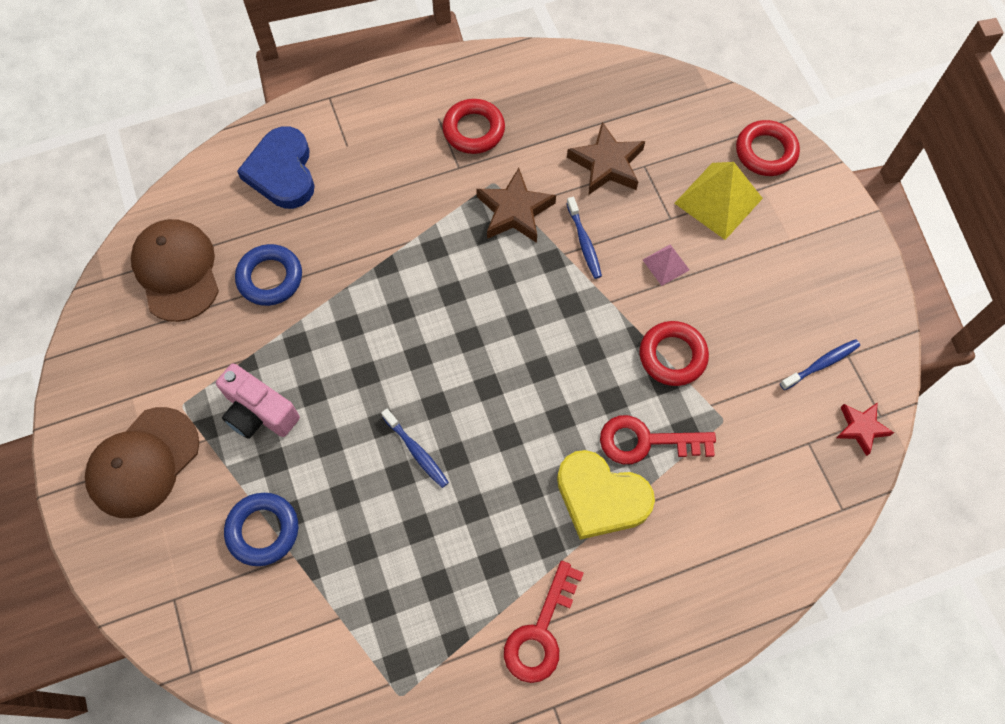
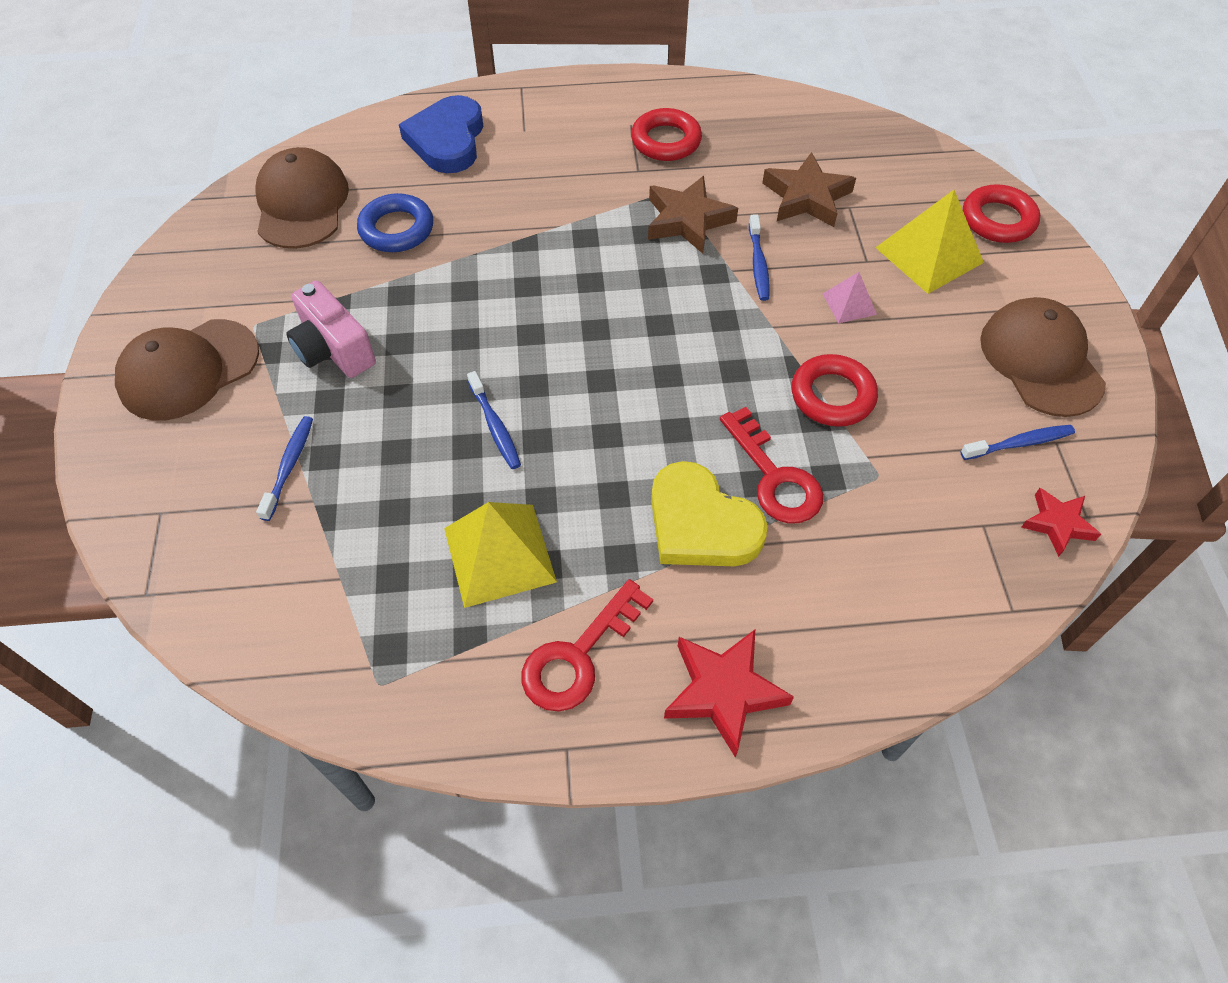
camera: 15 degrees right, 10 degrees down
blue ring [224,493,298,566] -> blue toothbrush [256,416,313,521]
red key [600,415,716,464] -> red key turned 135 degrees counterclockwise [720,407,823,524]
none -> yellow pyramid [444,502,557,608]
none -> red star [664,630,794,757]
none -> brown cap [980,297,1106,417]

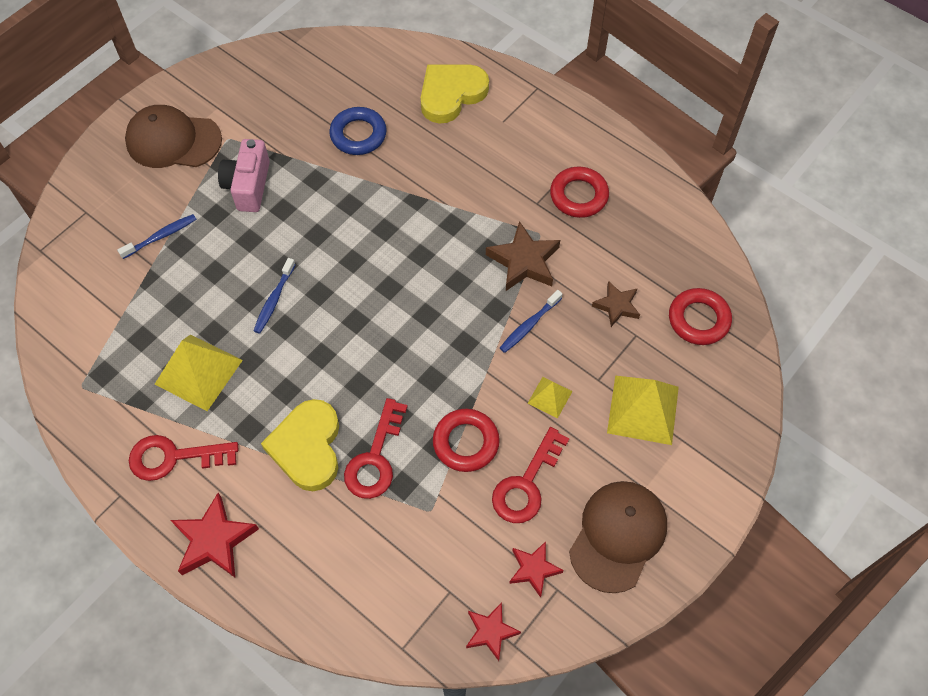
camera: 45 degrees right, 5 degrees up
brown cap [255,147,349,249] -> none
blue heart [399,95,484,173] -> yellow heart [421,65,489,124]
brown star [762,152,856,227] -> brown star [592,281,640,327], size x0.63
pink pyramid [822,272,877,323] -> yellow pyramid [528,377,573,418]
blue toothbrush [960,425,1075,460] -> red star [509,541,564,598]
red ring [963,184,1040,243] -> red ring moved to [669,288,732,345]
none -> red key [492,427,569,523]

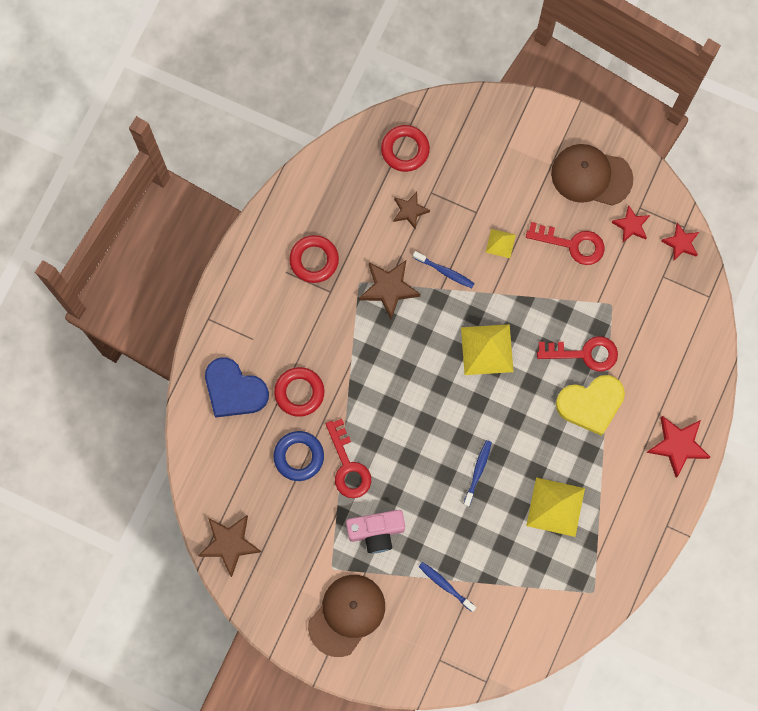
camera: 105 degrees left, 15 degrees up
brown cap [125,105,222,168] -> brown cap turned 135 degrees counterclockwise [308,575,385,657]
red key [129,435,238,481] -> red key moved to [326,419,371,498]
blue toothbrush [254,258,296,334] -> blue toothbrush turned 75 degrees counterclockwise [463,440,492,507]
yellow heart [421,65,489,124] -> blue heart [205,357,269,418]
red ring [433,409,500,472] -> red ring moved to [274,367,324,417]
yellow pyramid [607,376,679,445] -> yellow pyramid moved to [461,324,514,375]
none -> brown star [198,515,262,577]

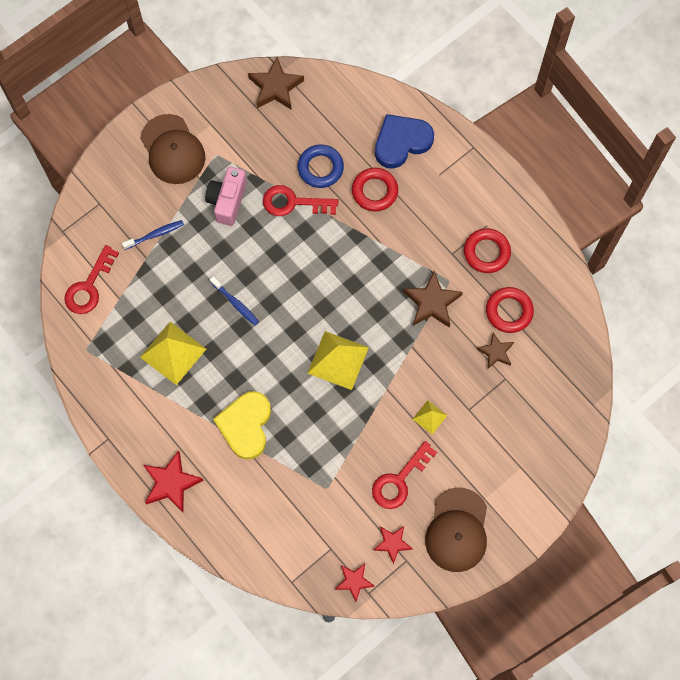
camera: 115 degrees right, 5 degrees down
red ring [381,125,430,172] -> red ring moved to [486,287,534,333]
blue toothbrush [413,251,475,288] -> none
red key [537,336,618,371] -> red key moved to [64,245,119,314]
brown cap [551,144,633,206] -> brown cap turned 150 degrees clockwise [425,488,487,572]

